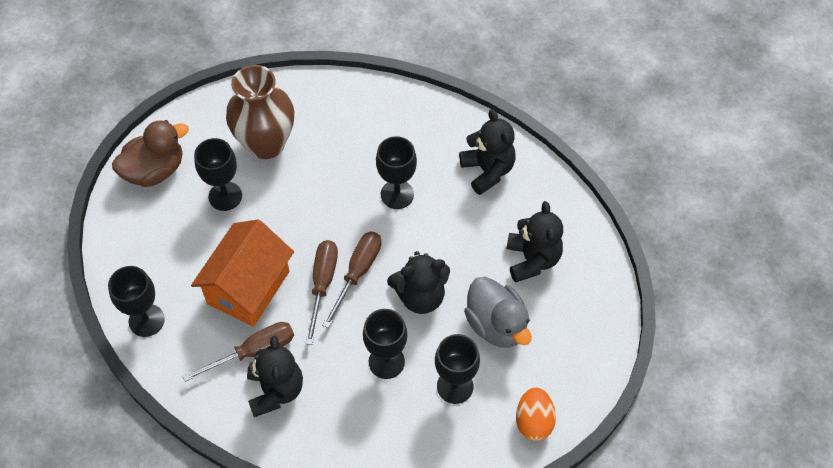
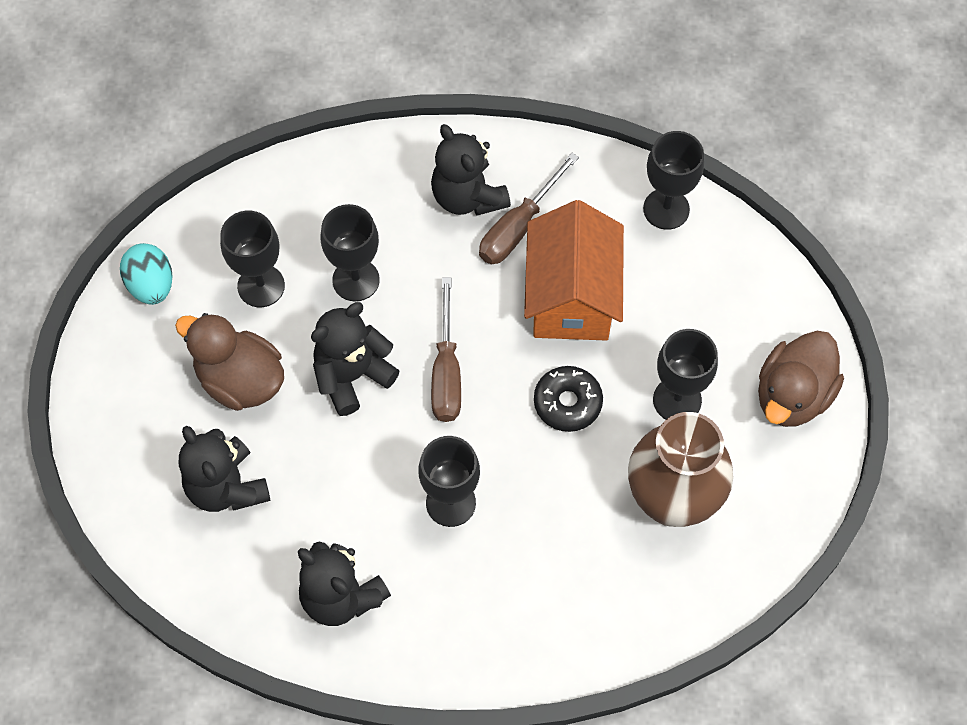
camera: 155 degrees right, 5 degrees up
brown screwdriver [305,240,338,345] -> none
grey duck [464,277,532,348] -> brown duck [175,313,284,411]
orange egg [516,387,556,441] -> turquoise egg [120,243,173,305]
none -> black donut [534,366,603,432]

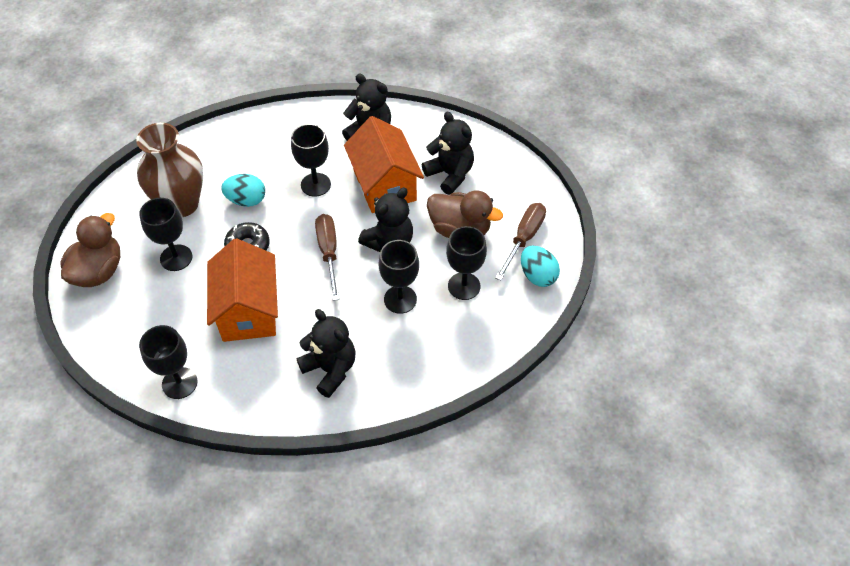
camera: 170 degrees right, 10 degrees down
brown screwdriver [479,153,579,264] -> brown screwdriver moved to [495,203,546,281]
none -> turquoise egg [221,174,265,207]
none -> orange house [344,116,424,213]

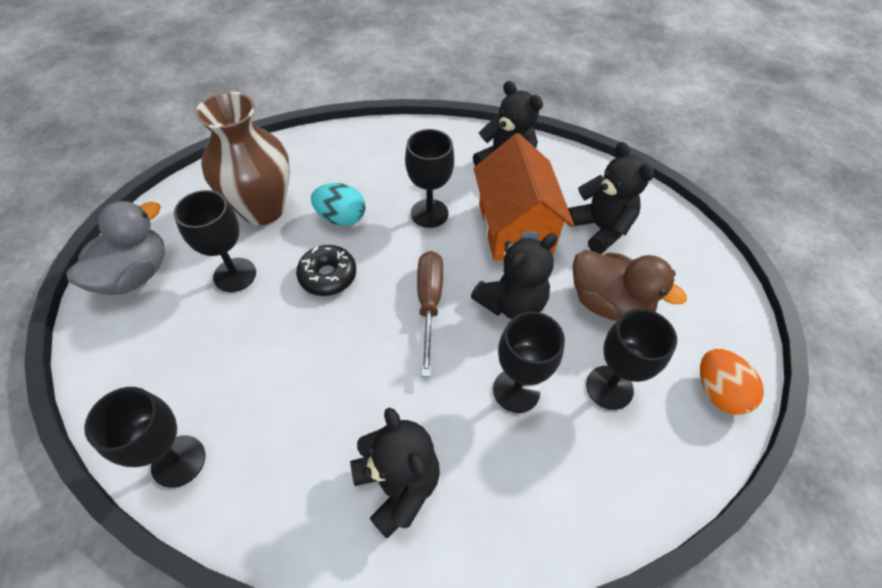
camera: 10 degrees right, 0 degrees up
brown duck [60,213,120,287] -> grey duck [66,201,165,295]
orange house [207,238,278,342] -> none
brown screwdriver [495,203,546,281] -> none
turquoise egg [521,246,560,287] -> orange egg [700,349,764,415]

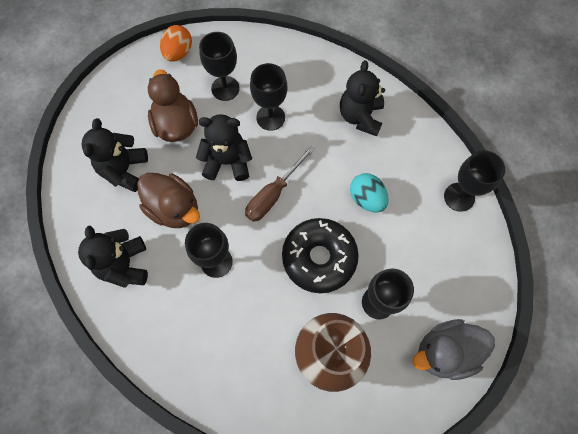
camera: 140 degrees left, 15 degrees up
black donut [296,245,356,296] -> black donut [282,218,359,293], size x1.65
turquoise egg [311,183,365,226] -> turquoise egg moved to [350,173,389,213]
orange house [474,133,574,261] -> brown duck [137,173,200,228]

